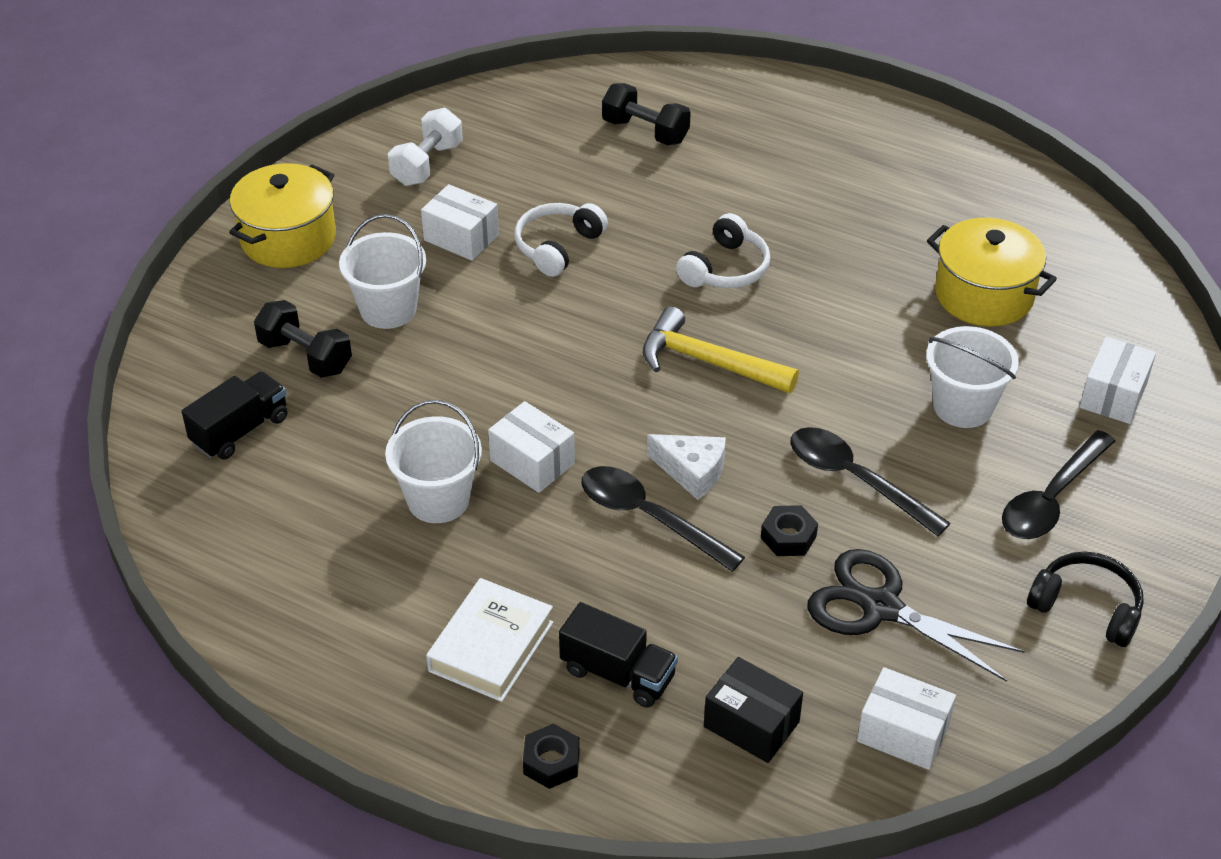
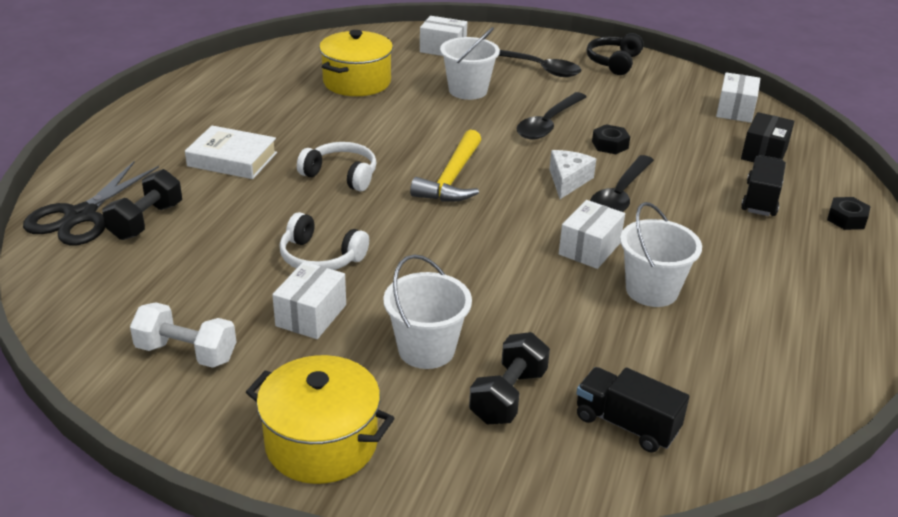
camera: 100 degrees left, 10 degrees down
white book [426,578,553,702] -> white book moved to [185,126,277,179]
black scissors [807,549,1025,682] -> black scissors moved to [23,162,159,245]

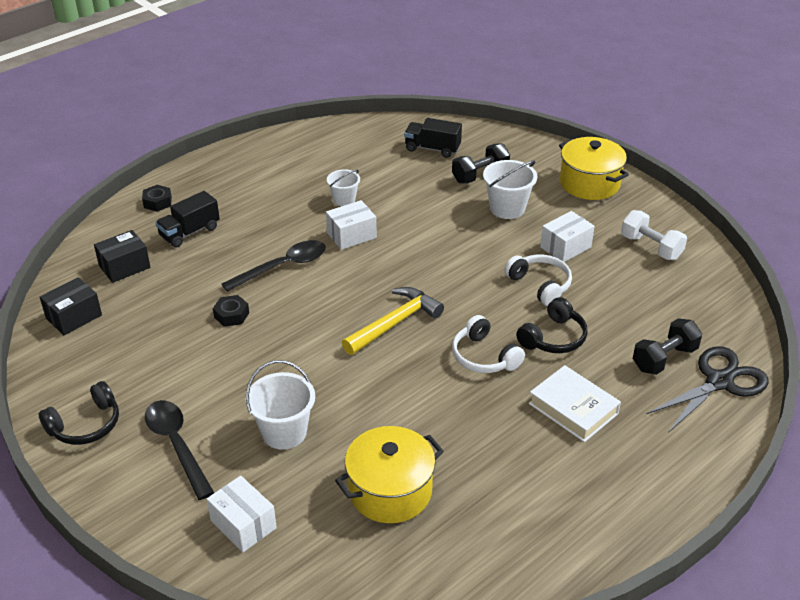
camera: 150 degrees left, 5 degrees up
black spoon [516,92,587,140] -> none
white cheese [549,150,596,199] -> none
black truck [576,367,689,452] -> black truck turned 135 degrees clockwise [404,118,462,158]
white bucket [620,202,702,307] -> white bucket [327,169,360,206], size x0.64
white box [716,72,760,123] -> black box [40,277,102,335]
none -> black headphones [516,297,588,353]

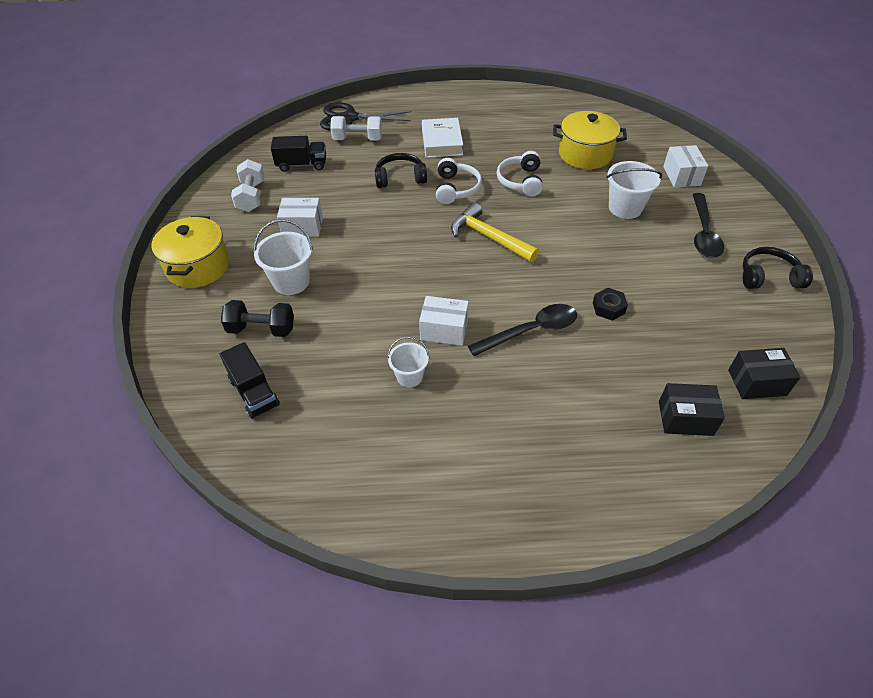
camera: 140 degrees left, 10 degrees up
black nut [142,185,172,212] -> none
black truck [155,191,220,247] -> black truck moved to [271,136,326,172]
black spoon [221,240,326,292] -> black spoon turned 150 degrees clockwise [468,304,577,356]
yellow hammer [342,287,444,355] -> yellow hammer turned 45 degrees clockwise [451,202,539,262]
white headphones [504,255,572,306] -> white headphones moved to [497,151,543,196]
black dumbbell [633,318,702,375] -> white dumbbell [330,116,382,140]

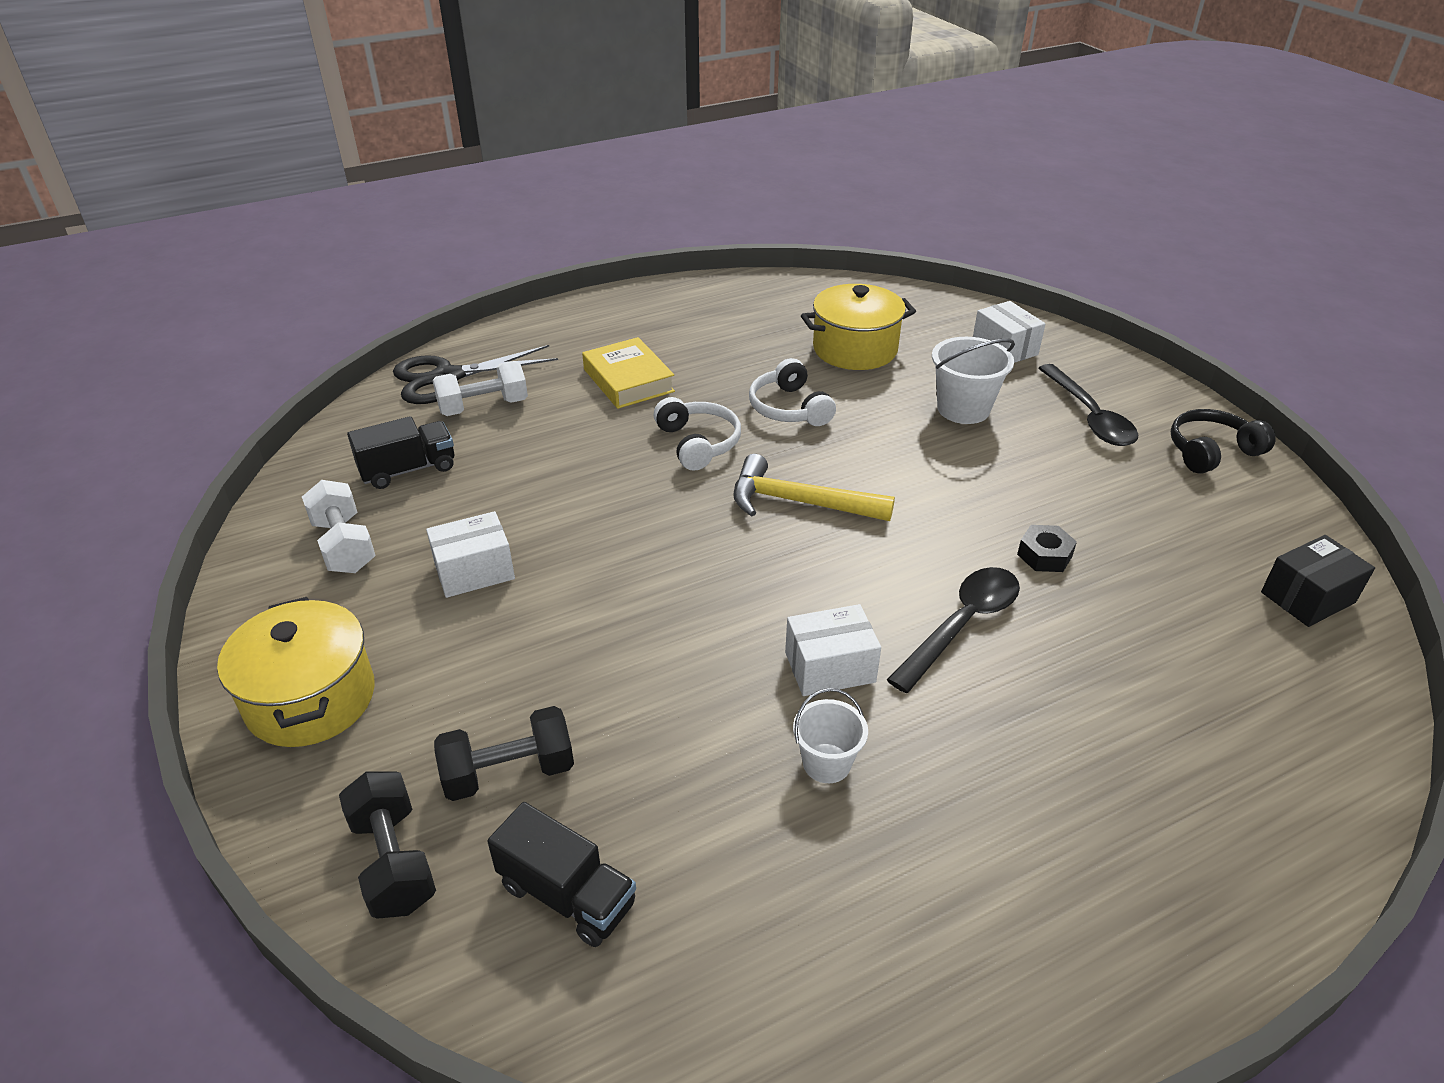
camera: 25 degrees left, 10 degrees down
white bucket [254,219,313,295] -> none
black headphones [375,153,427,188] -> none
white book [422,118,463,158] -> yellow book [582,337,675,409]
black box [659,383,725,436] -> none
none -> black dumbbell [339,771,436,919]

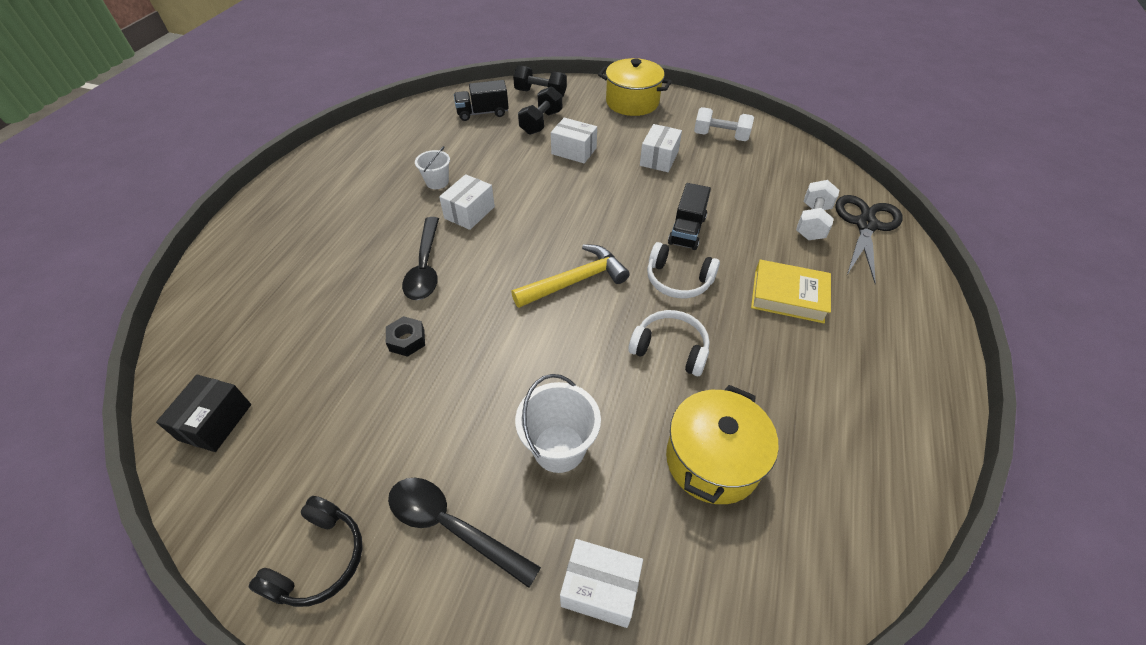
camera: 135 degrees right, 10 degrees up
black truck [347,416,454,489] -> black truck moved to [668,183,711,250]
none -> white box [551,118,597,163]

